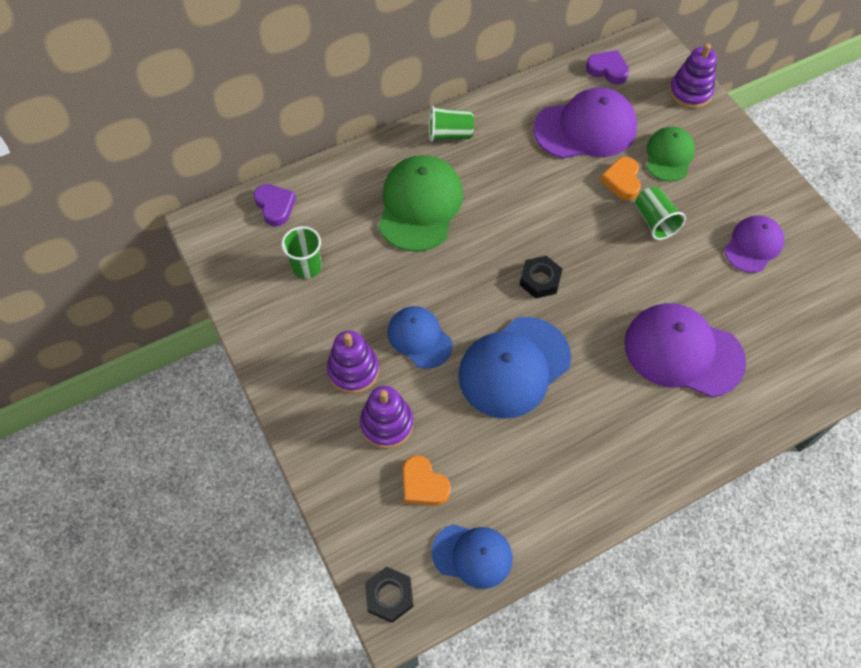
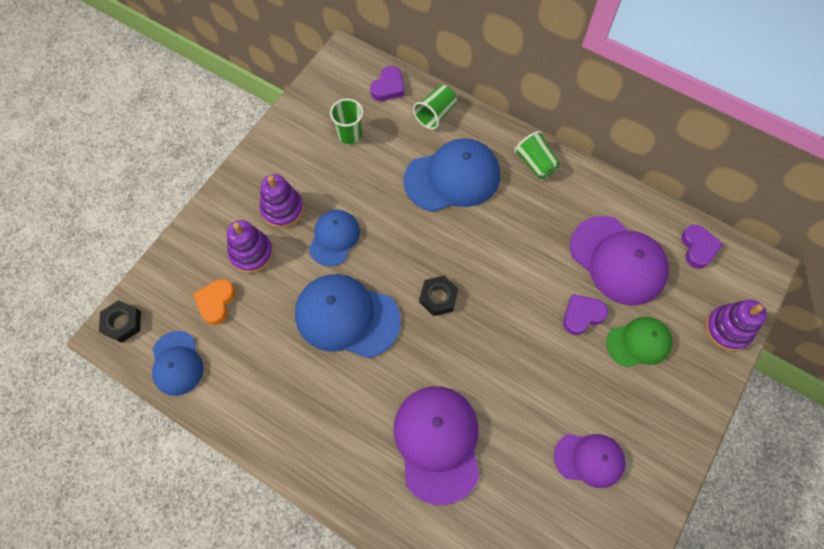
camera: 60 degrees right, 5 degrees up
green cap [378,155,463,252] -> blue cap [403,138,500,212]
orange heart [600,157,641,200] -> purple heart [563,294,608,335]
green cup [635,187,686,240] -> green cup moved to [413,85,457,129]

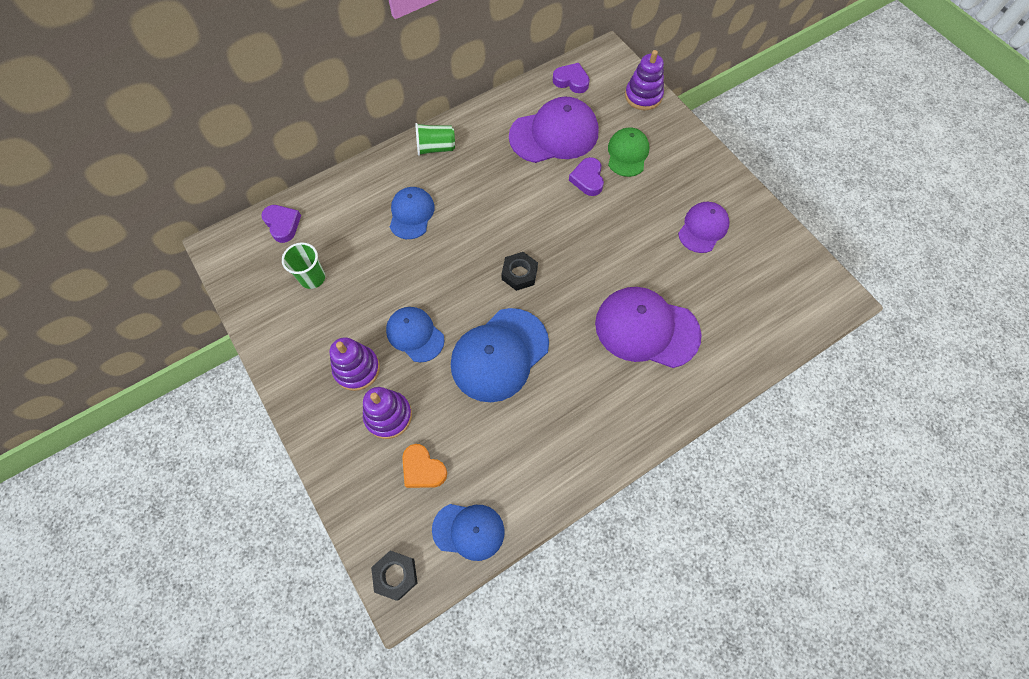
camera: 65 degrees left, 0 degrees up
blue cap [403,138,500,212] -> blue cap [390,187,435,239], size x0.60
green cup [413,85,457,129] -> none

